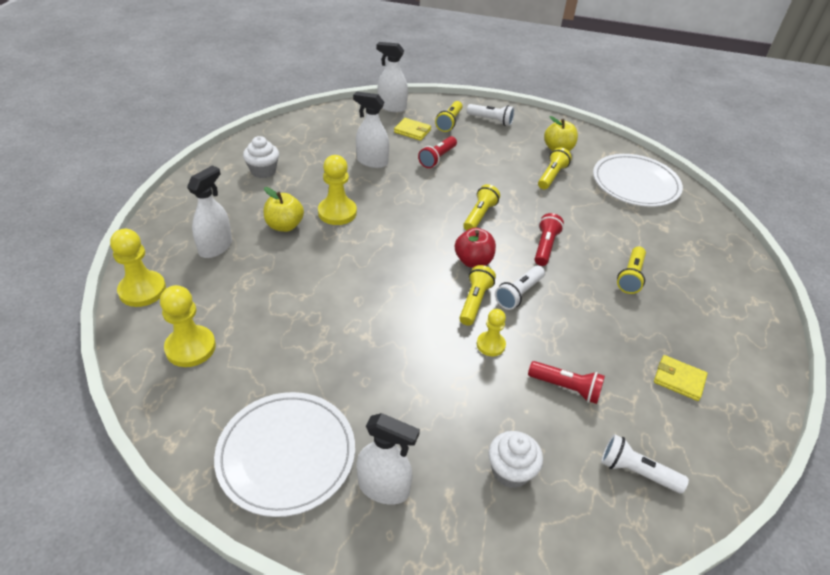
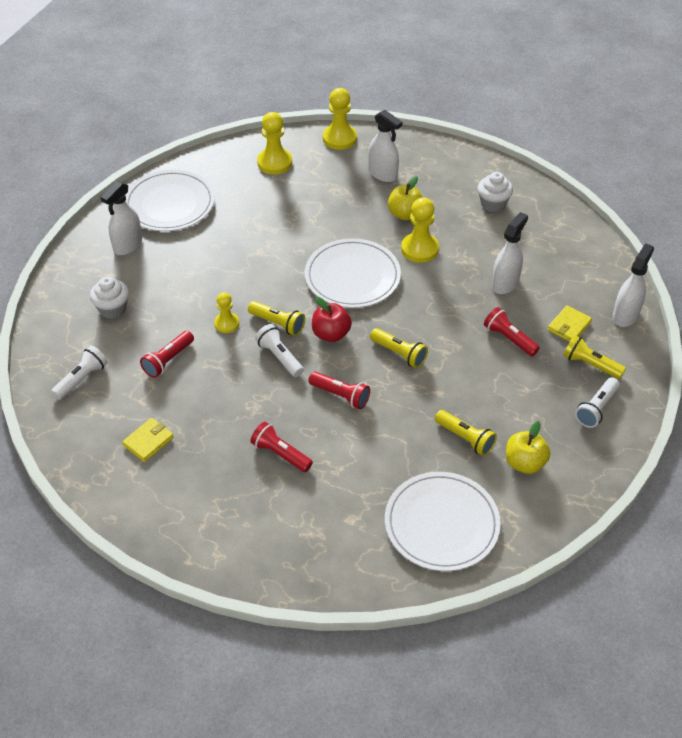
camera: 105 degrees right, 5 degrees up
yellow flashlight [617,246,646,294] -> red flashlight [250,422,313,472]
none -> white plate [305,238,401,308]

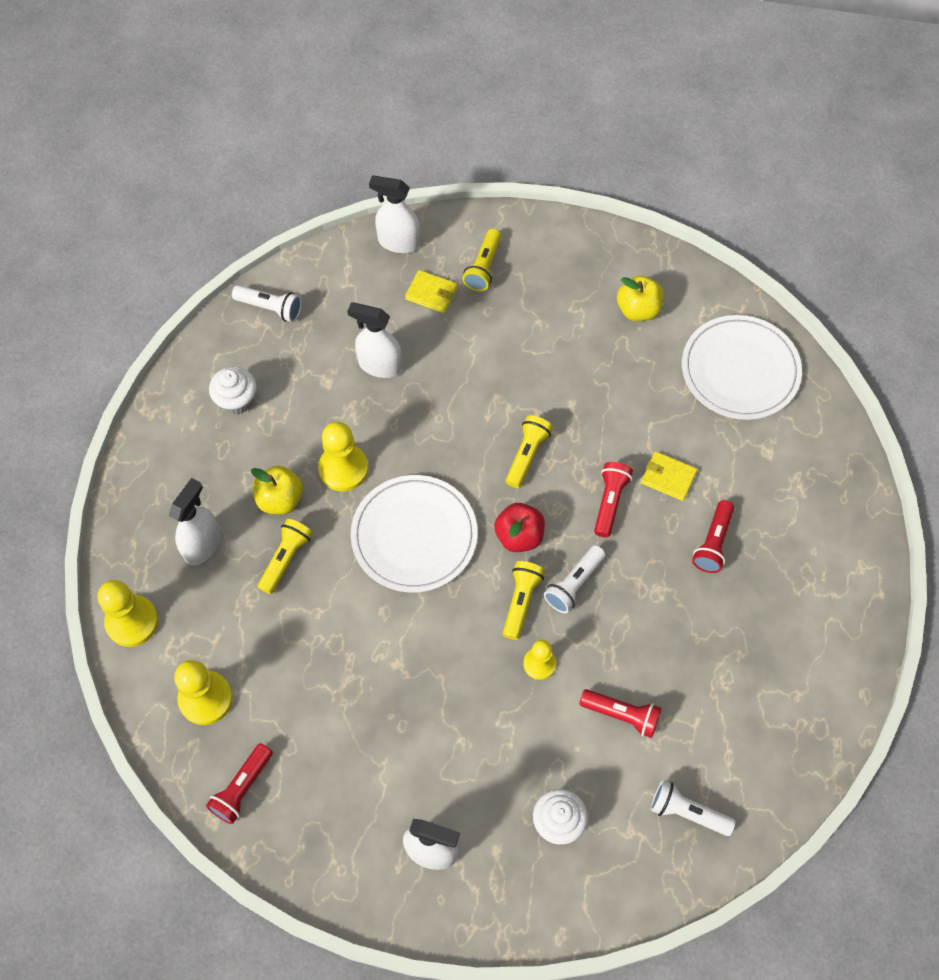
camera: 105 degrees left, 15 degrees up
yellow wallet [122,418,174,462] -> yellow wallet moved to [641,451,697,501]
white plate [125,170,215,231] -> none
yellow flashlight [435,410,497,456] -> yellow flashlight moved to [258,519,313,594]
red flashlight [484,307,540,356] -> red flashlight moved to [206,743,273,824]
white flashlight [575,377,620,428] -> white flashlight moved to [232,285,302,322]

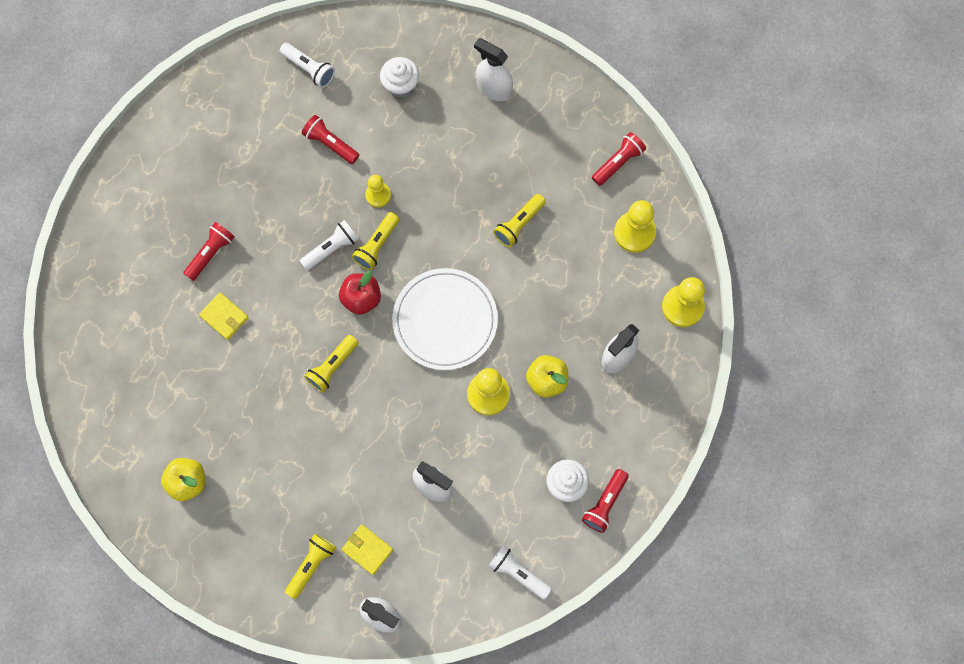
camera: 165 degrees left, 10 degrees up
yellow flashlight [258,519,313,594] -> yellow flashlight moved to [493,194,546,248]
red flashlight [594,462,633,537] -> red flashlight moved to [582,469,629,533]
white plate [682,315,802,420] -> none

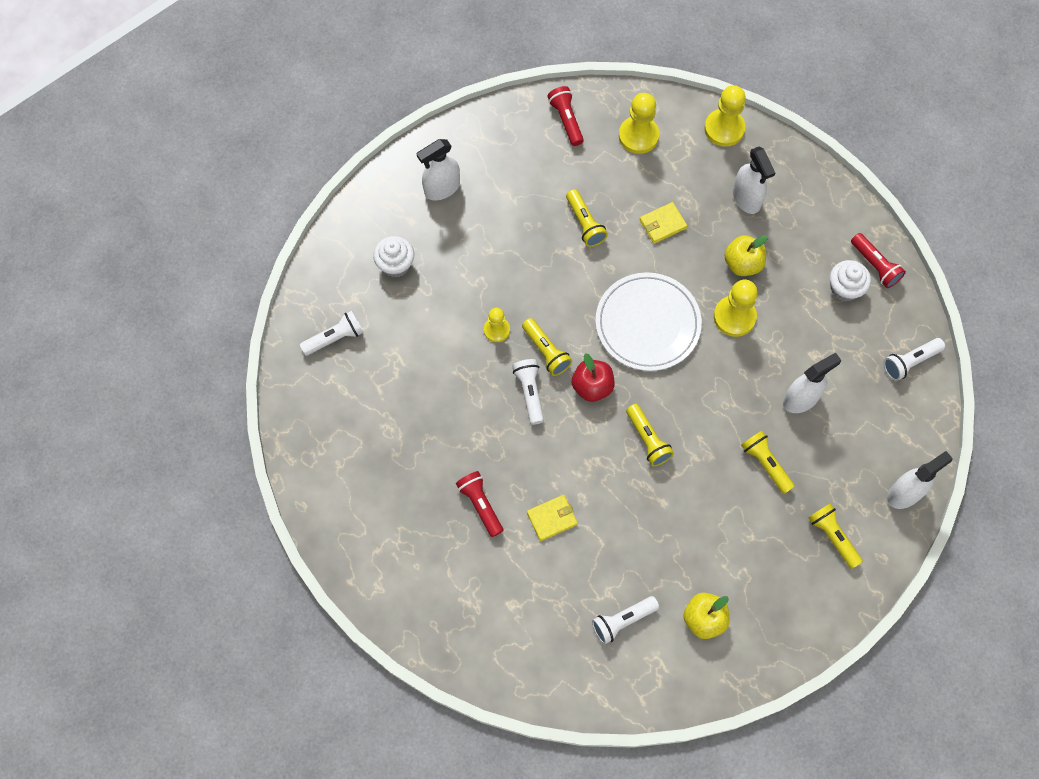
camera: 65 degrees left, 5 degrees down
red flashlight [302,115,359,164] -> none
yellow wallet [341,524,393,575] -> yellow wallet moved to [639,202,687,244]
none -> white flashlight [592,596,659,644]
none -> yellow flashlight [741,431,795,494]

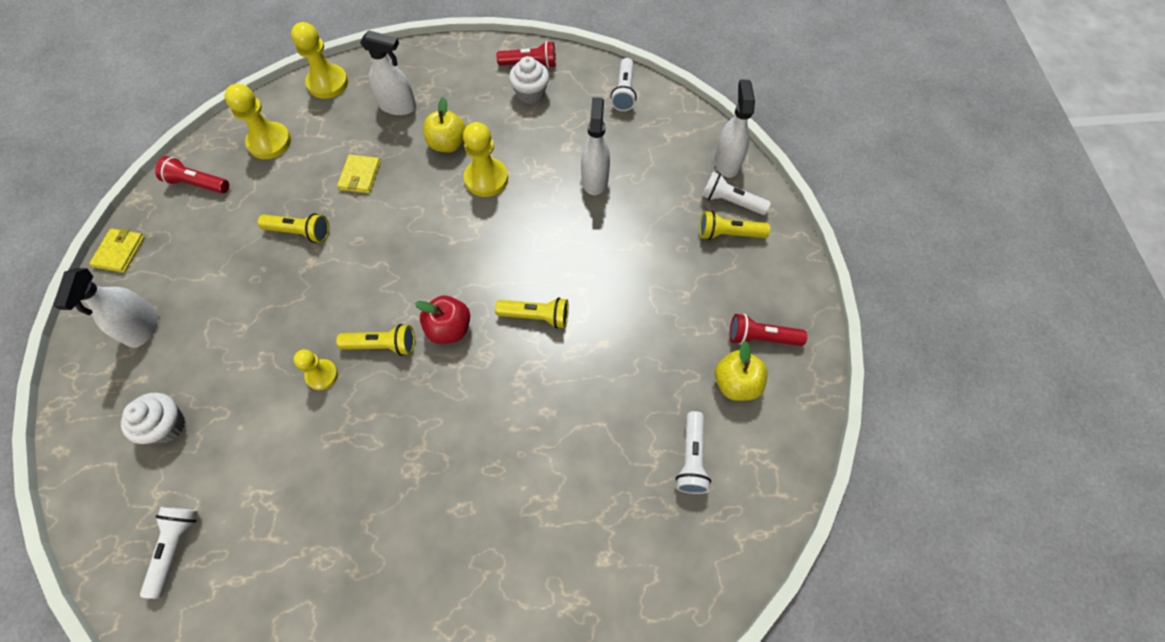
camera: 55 degrees left, 5 degrees down
red flashlight [456,471,503,537] -> red flashlight moved to [730,314,807,346]
white flashlight [512,359,544,425] -> white flashlight moved to [702,172,771,215]
yellow wallet [527,495,578,541] -> yellow wallet moved to [89,228,145,273]
white plate [595,272,702,371] -> none
yellow flashlight [741,431,795,494] -> none

